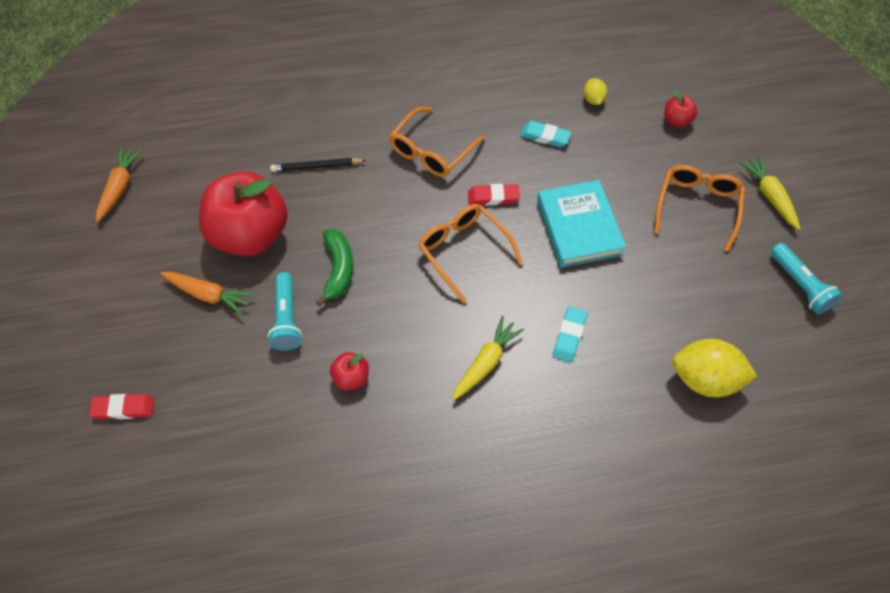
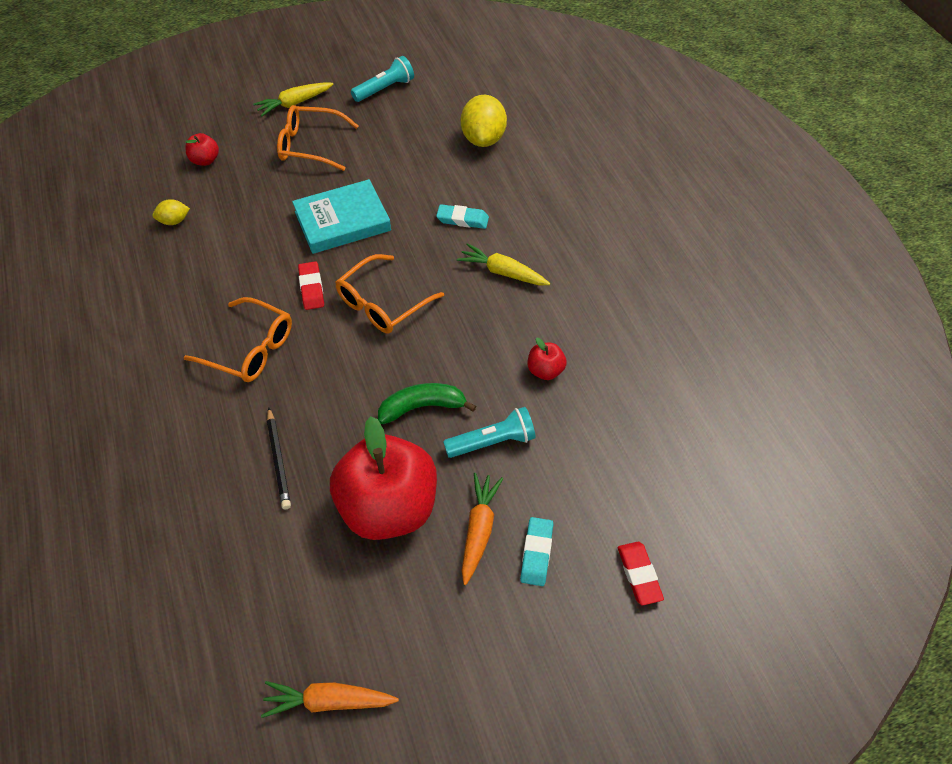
camera: 100 degrees left, 5 degrees down
turquoise eraser [520,121,571,147] -> turquoise eraser moved to [520,517,553,586]

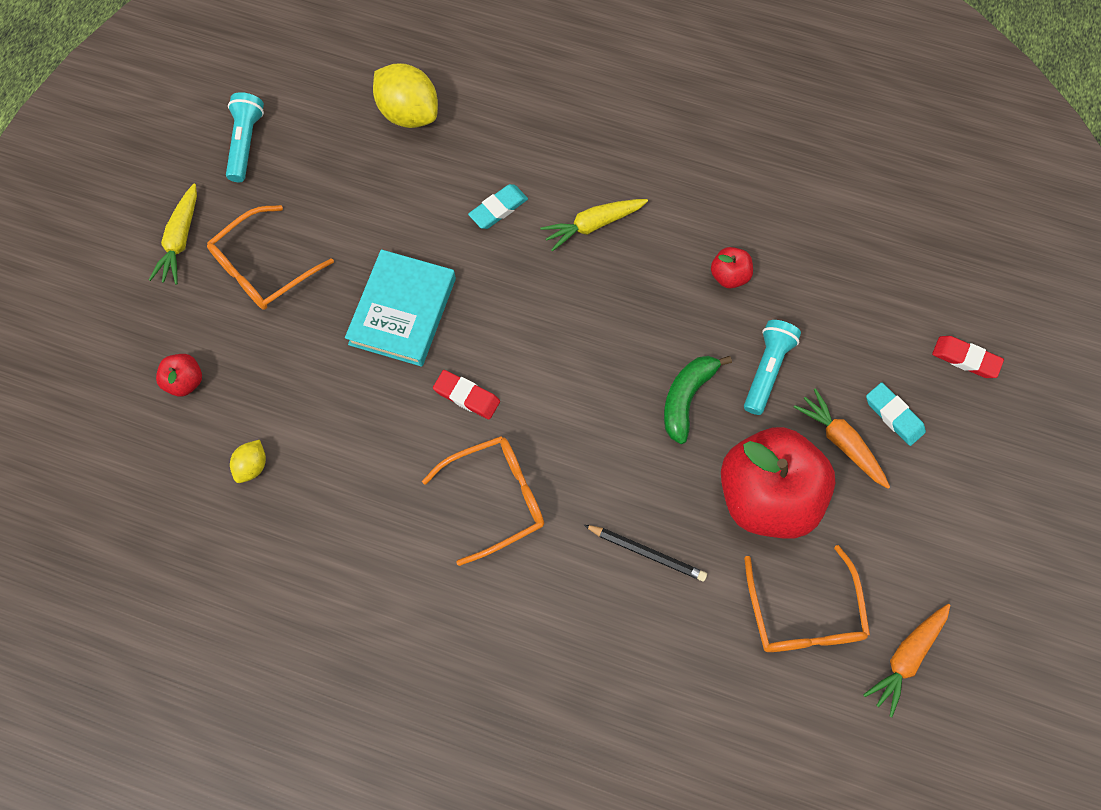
camera: 50 degrees left, 15 degrees up
orange glasses [335,254,444,333] -> orange glasses moved to [744,545,870,652]

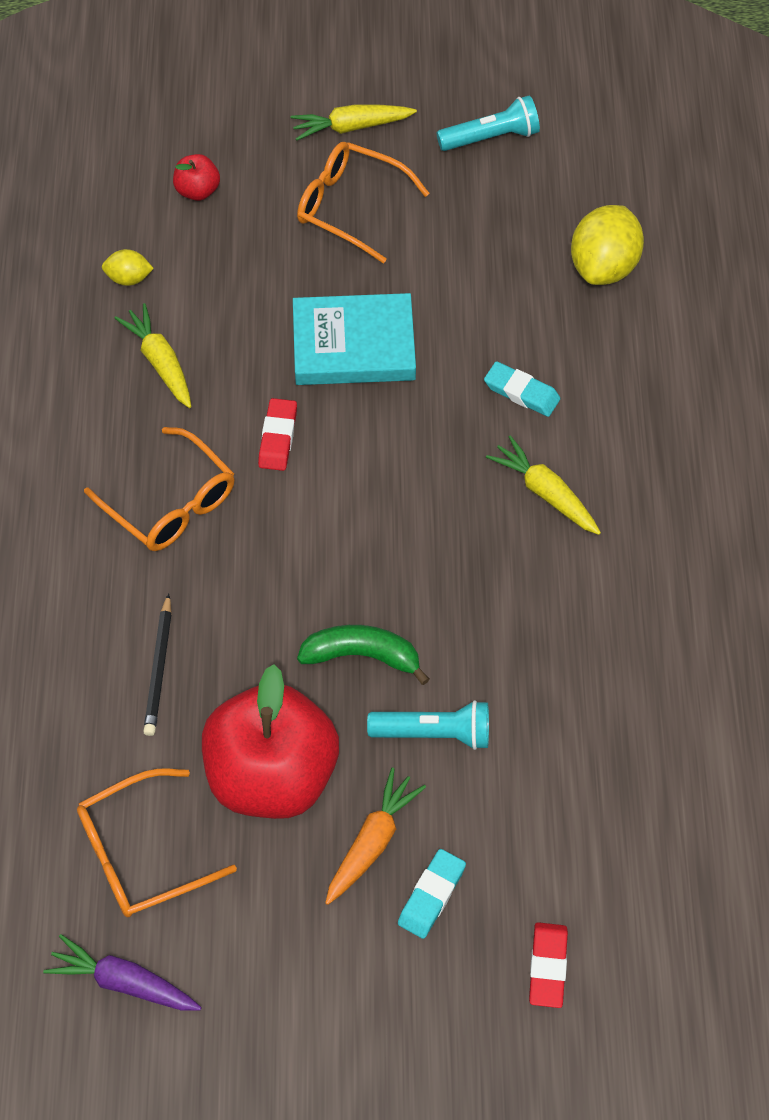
camera: 70 degrees right, 10 degrees down
red apple [711,247,753,289] -> none
orange carrot [863,604,950,717] -> purple carrot [43,934,202,1011]
none -> yellow carrot [114,303,191,408]

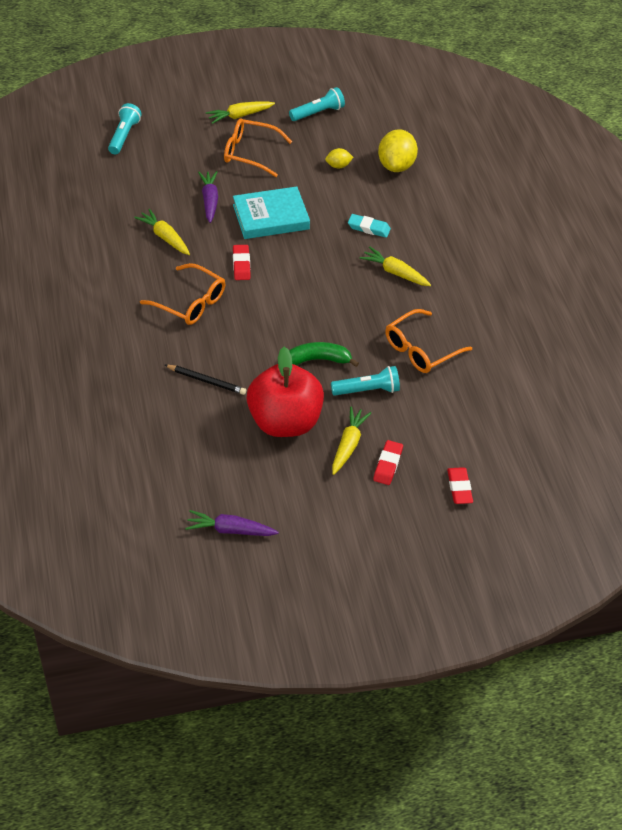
camera: 15 degrees left, 10 degrees down
orange glasses [77,769,237,917] -> orange glasses moved to [385,309,472,373]
yellow lemon [102,249,154,286] -> yellow lemon moved to [325,148,353,168]
black pencil [143,593,172,736] -> black pencil turned 60 degrees counterclockwise [165,365,246,395]
red apple [173,154,220,201] -> none
orange carrot [325,768,426,905] -> yellow carrot [332,406,371,475]
turquoise eraser [398,849,466,939] -> red eraser [373,440,403,485]
none -> turquoise flashlight [108,103,142,154]
none -> purple carrot [198,171,218,223]

